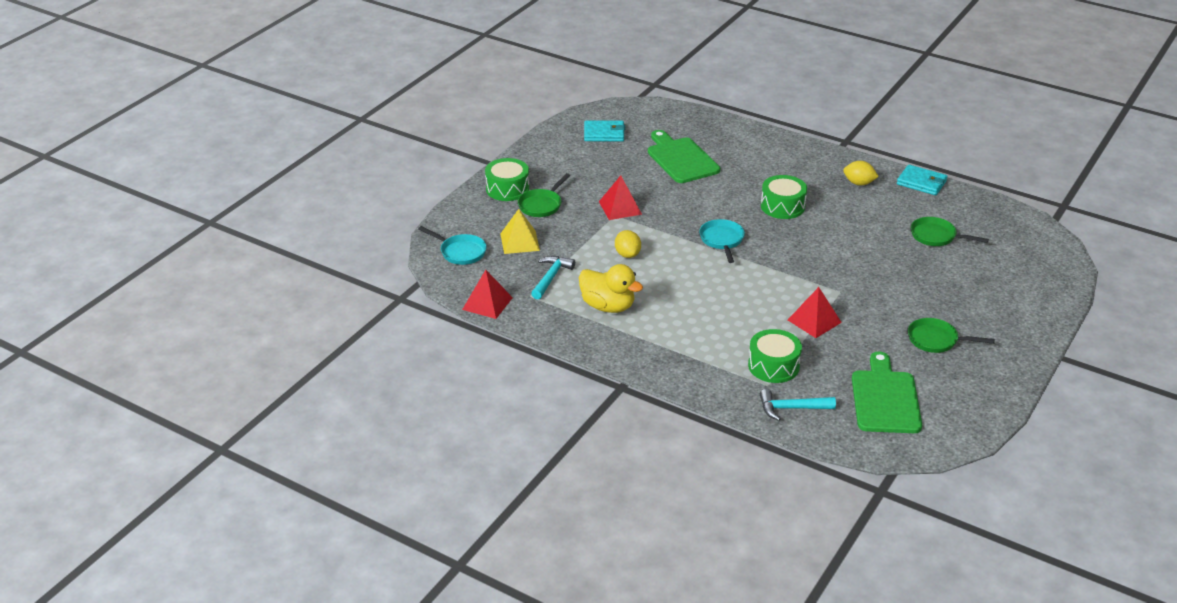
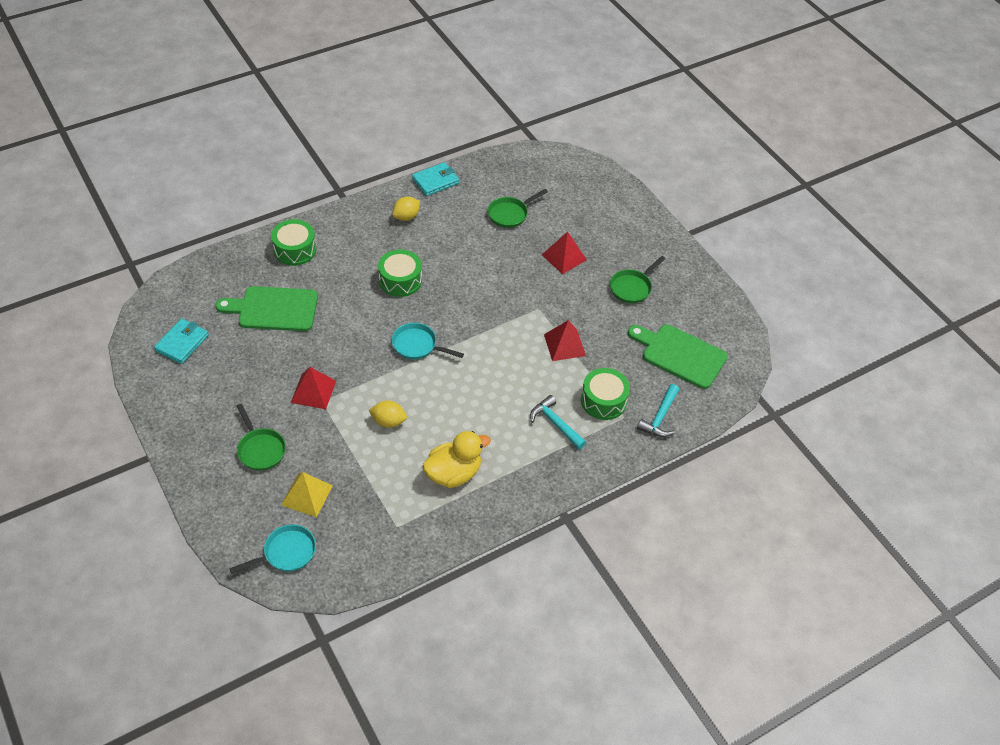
camera: 65 degrees left, 15 degrees up
red pyramid [462,270,513,319] -> red pyramid moved to [542,231,587,274]
green drum [485,158,529,201] -> green drum moved to [271,219,316,266]
turquoise hammer [531,256,575,299] -> turquoise hammer moved to [530,395,586,449]

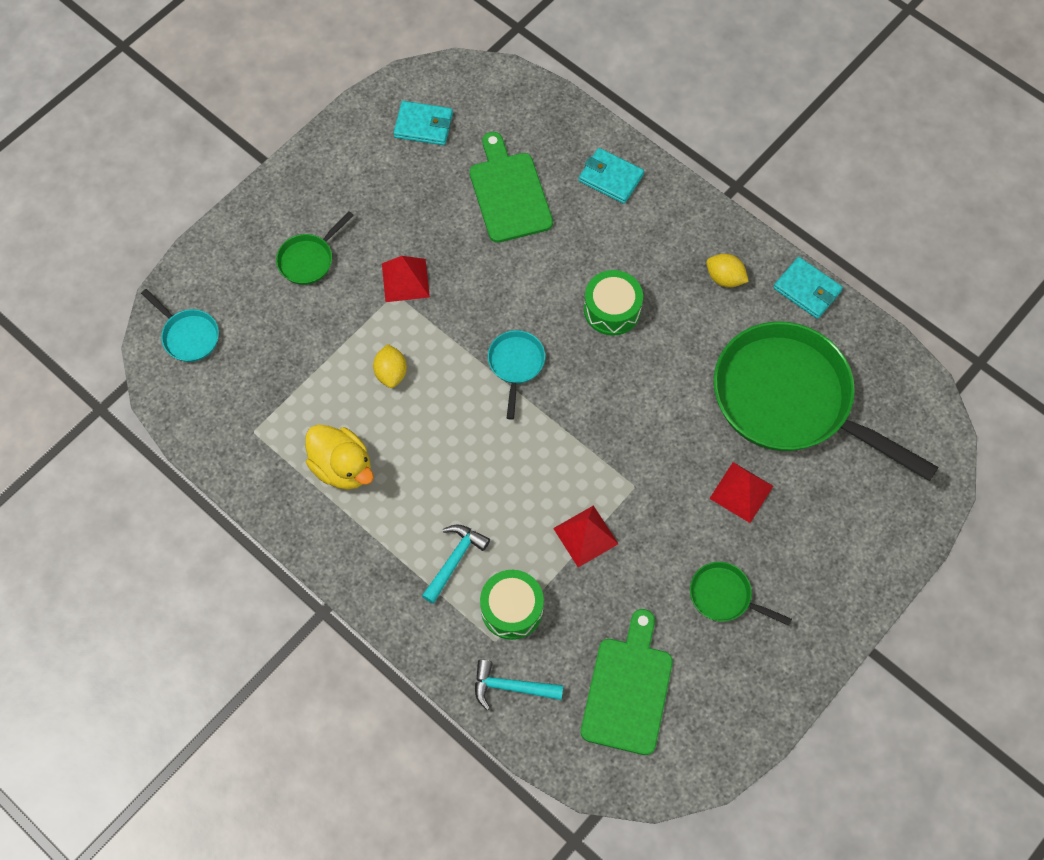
camera: 75 degrees right, 15 degrees up
green drum [271,219,316,266] -> turquoise wallet [579,148,644,204]
yellow pyramid [281,472,333,517] -> none
green pan [488,189,548,228] -> green pan [714,321,939,481], size x2.39

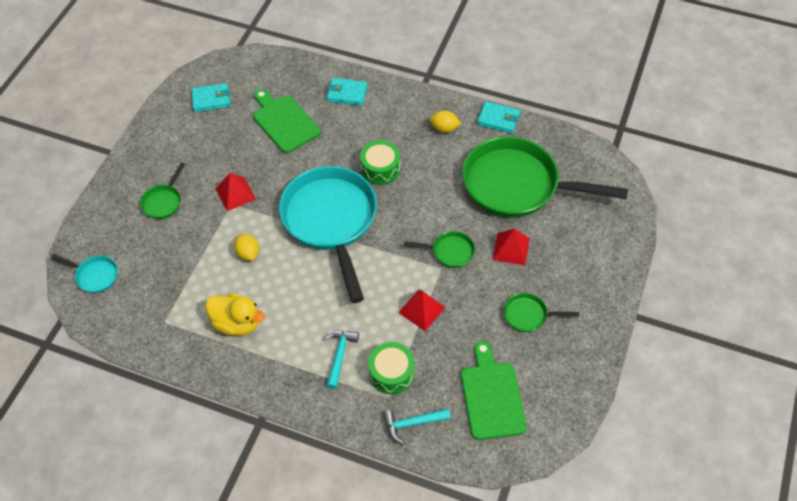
camera: 20 degrees left, 10 degrees down
turquoise pan [488,330,545,420] -> turquoise pan [279,166,377,303], size x2.39
none -> green pan [404,231,475,268]

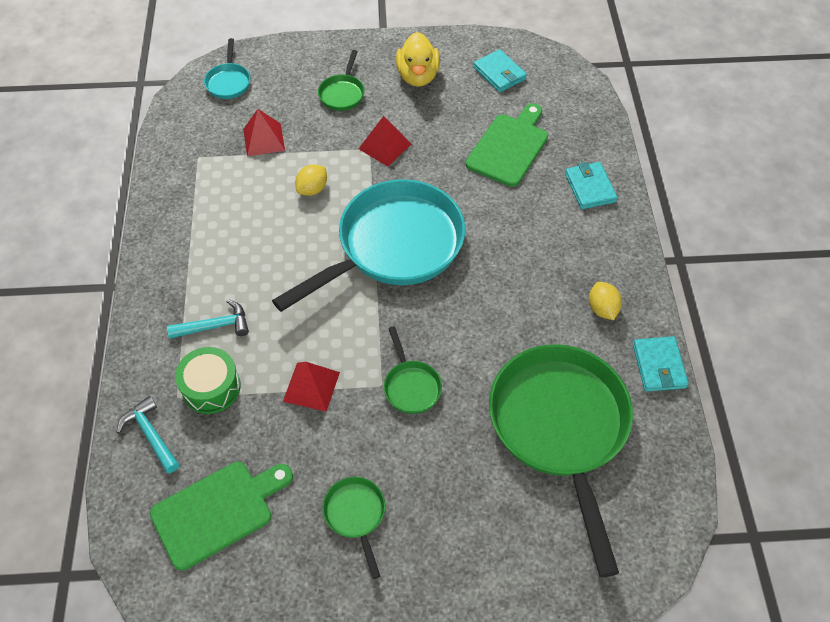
camera: 65 degrees right, 0 degrees up
green pan [140,162,185,219] -> green pan turned 75 degrees counterclockwise [318,50,365,111]
yellow duck [205,293,265,336] -> yellow duck moved to [396,32,440,87]
green drum [360,140,400,185] -> none
red pyramid [492,229,530,266] -> red pyramid moved to [243,109,285,156]

